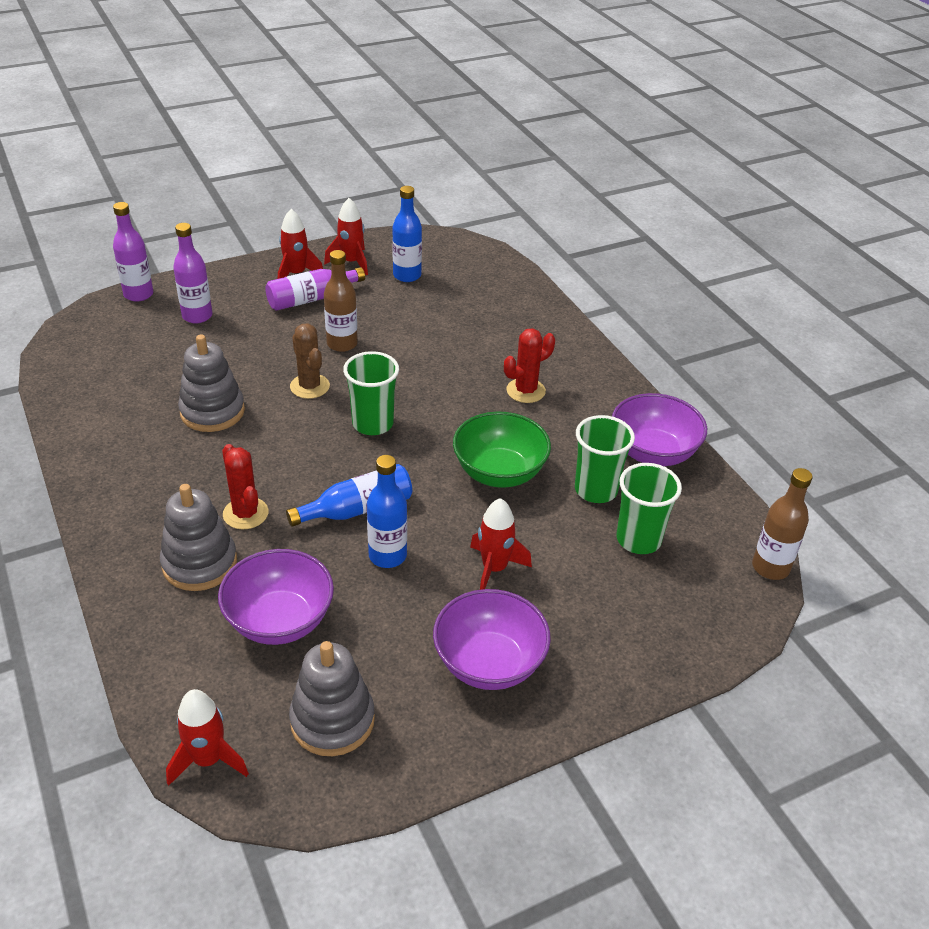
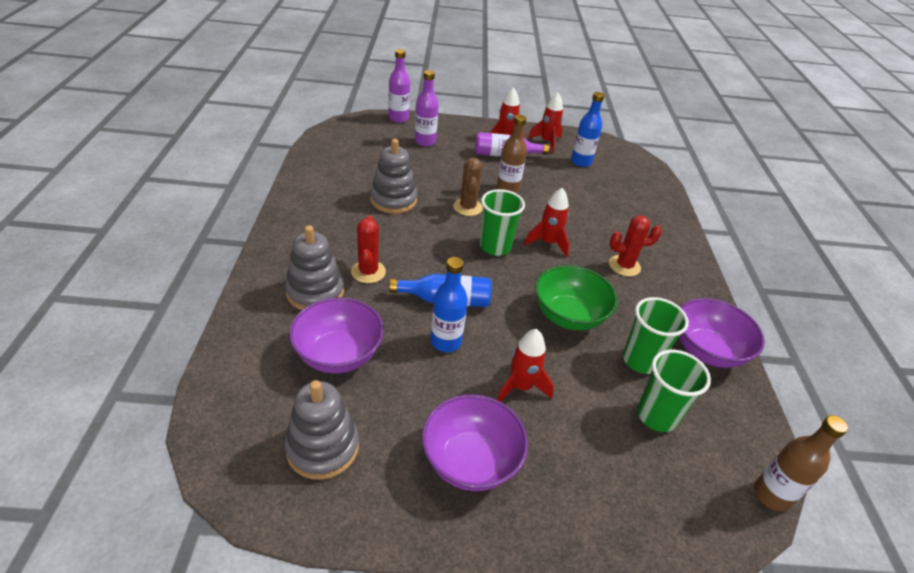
camera: 25 degrees right, 0 degrees up
red rocket [166,689,249,786] -> red rocket moved to [524,188,569,257]

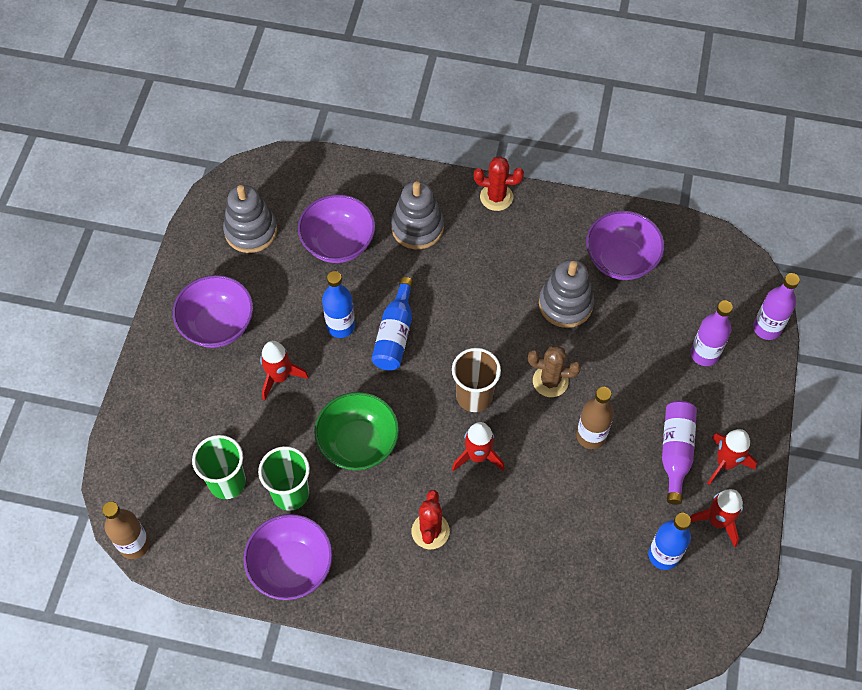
camera: 105 degrees right, 20 degrees up
red cactus [351,216,386,283] -> red cactus moved to [474,156,524,211]
green cup [480,189,525,256] -> brown cup [452,348,501,412]
none -> purple bowl [586,211,665,280]

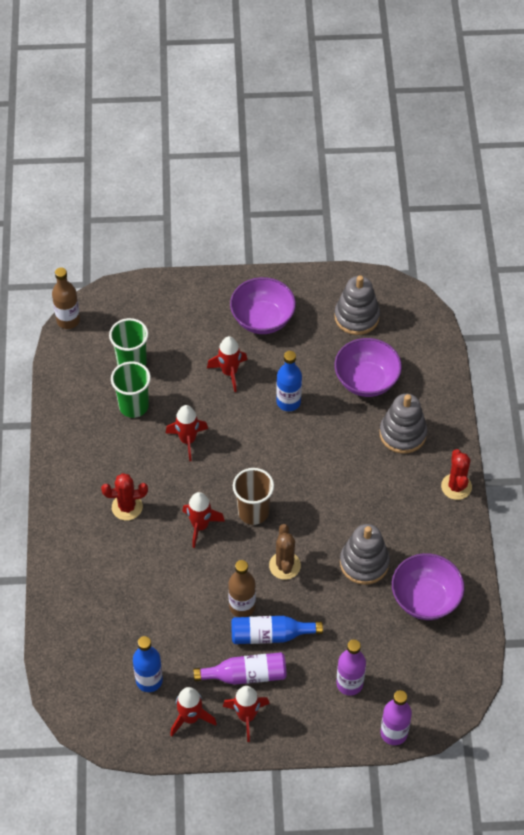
camera: 75 degrees right, 5 degrees down
purple bowl [244,514,333,600] -> none
green bowl [314,392,399,471] -> red rocket [166,405,208,461]
blue bottle [371,277,413,371] -> blue bottle moved to [231,616,323,644]

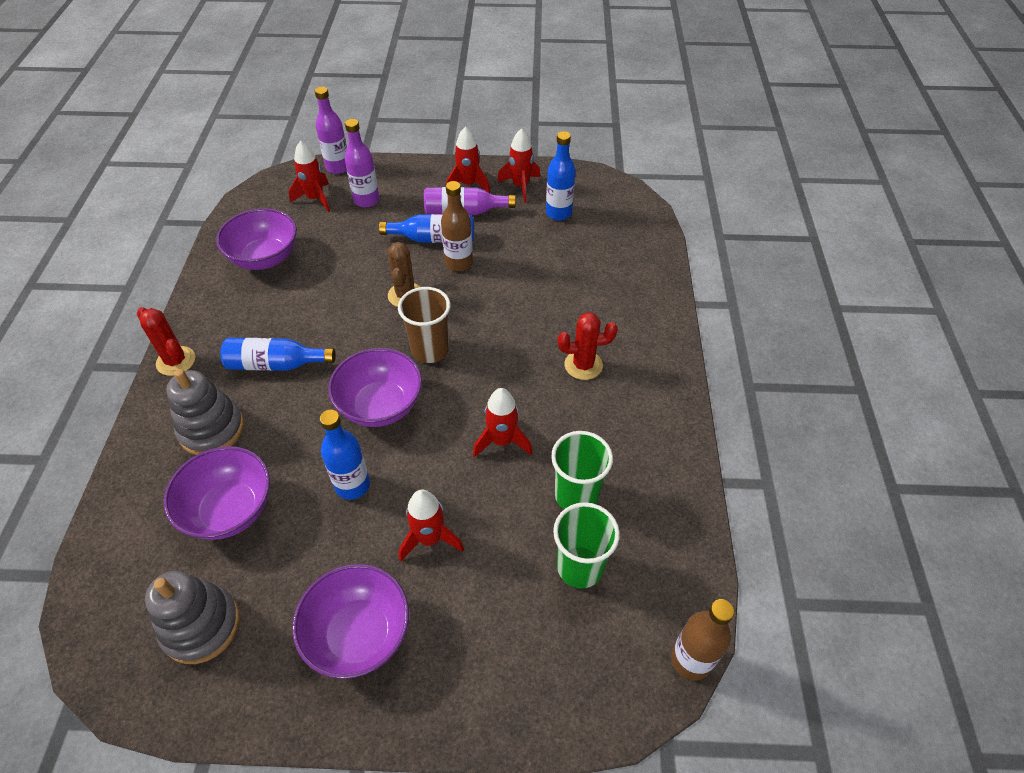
camera: 175 degrees left, 5 degrees down
red rocket [182,492,225,548] -> red rocket moved to [289,141,330,212]
grey stacking toy [340,524,390,585] -> none
red cactus [441,449,472,500] -> red cactus turned 45 degrees counterclockwise [137,307,195,376]
none -> blue bottle [220,338,336,371]
none -> purple bowl [328,348,422,427]

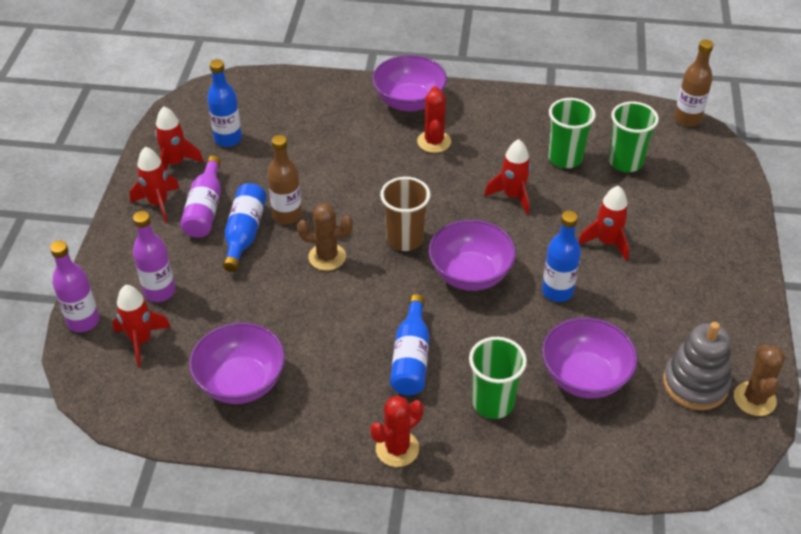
camera: 85 degrees left, 5 degrees down
grey stacking toy [166,369,244,455] -> green cup [469,337,527,419]
purple bowl [292,564,409,679] -> purple bowl moved to [372,55,447,112]
none -> brown cactus [734,344,785,416]

